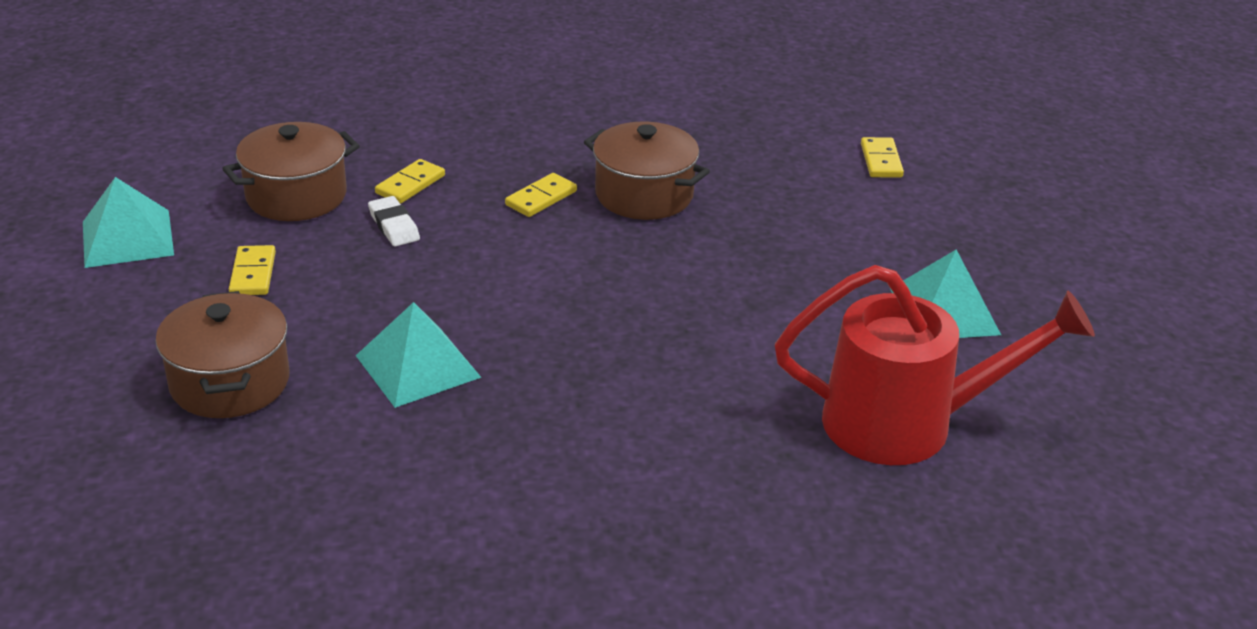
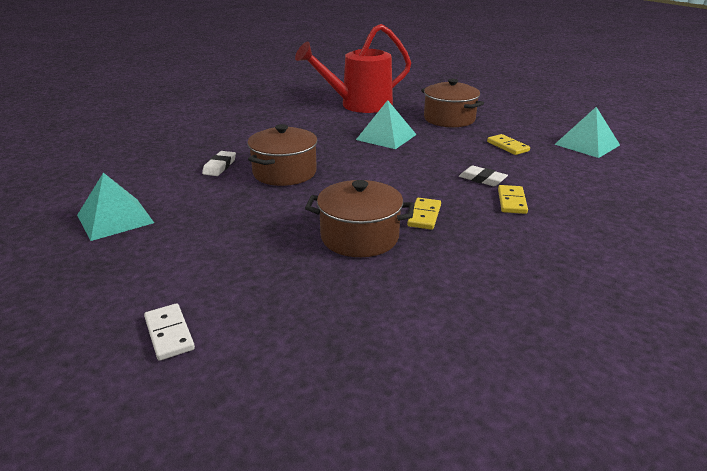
camera: 155 degrees right, 5 degrees down
brown pot [222,122,360,221] -> brown pot moved to [247,124,318,186]
red watering can [775,265,1095,465] -> red watering can moved to [295,24,411,113]
yellow domino [861,137,904,178] -> white domino [144,303,195,361]
none -> white eraser [202,151,236,176]

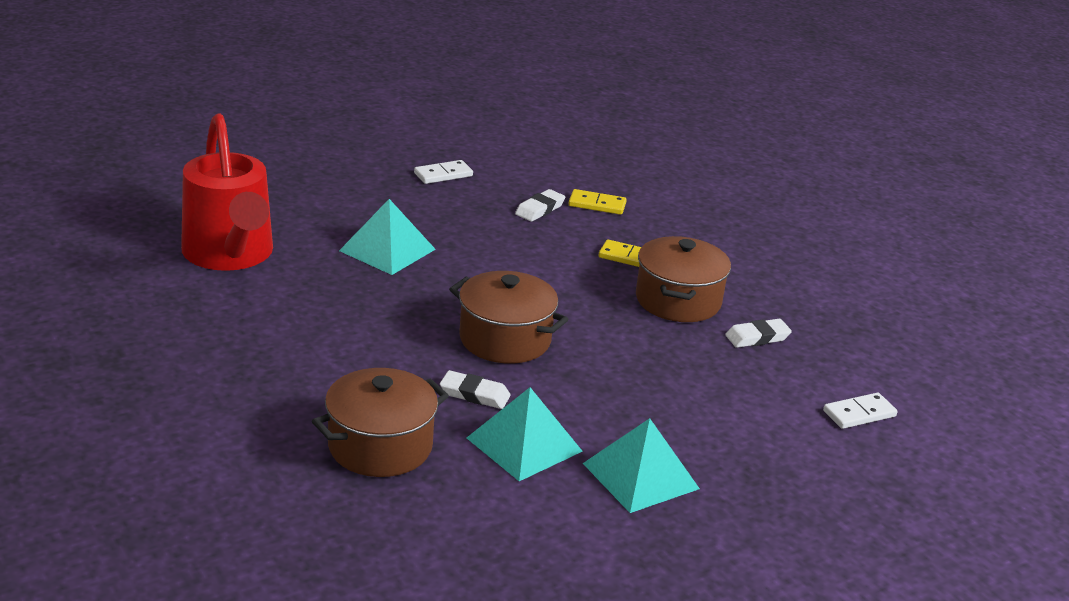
camera: 90 degrees left, 0 degrees up
brown pot [421,79,484,127] -> brown pot moved to [312,368,449,477]
yellow domino [487,134,530,155] -> white domino [414,160,473,184]
turquoise pyramid [554,107,620,158] -> turquoise pyramid moved to [467,387,583,481]
none -> white eraser [725,319,792,348]

